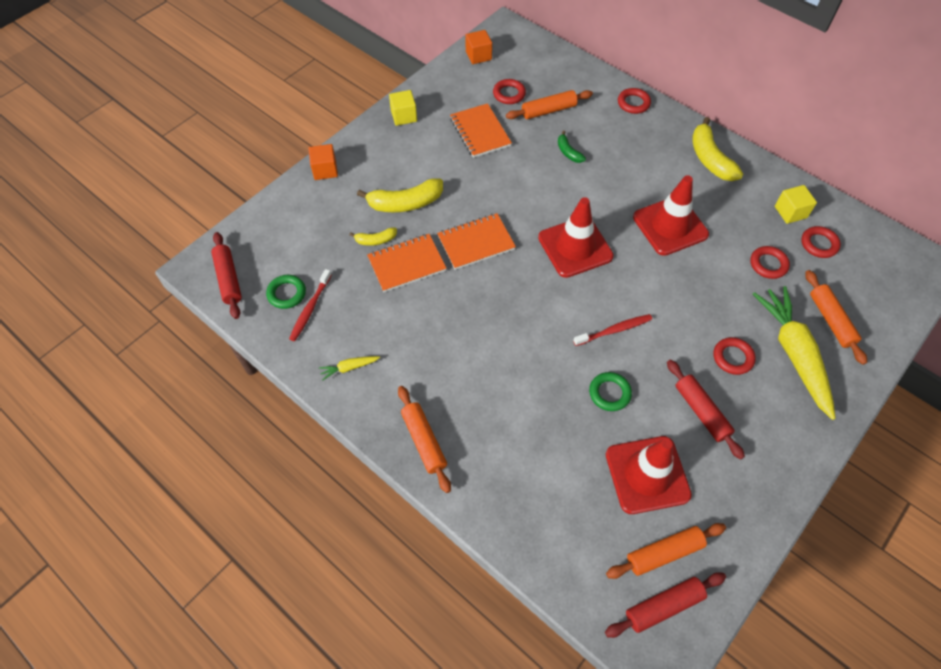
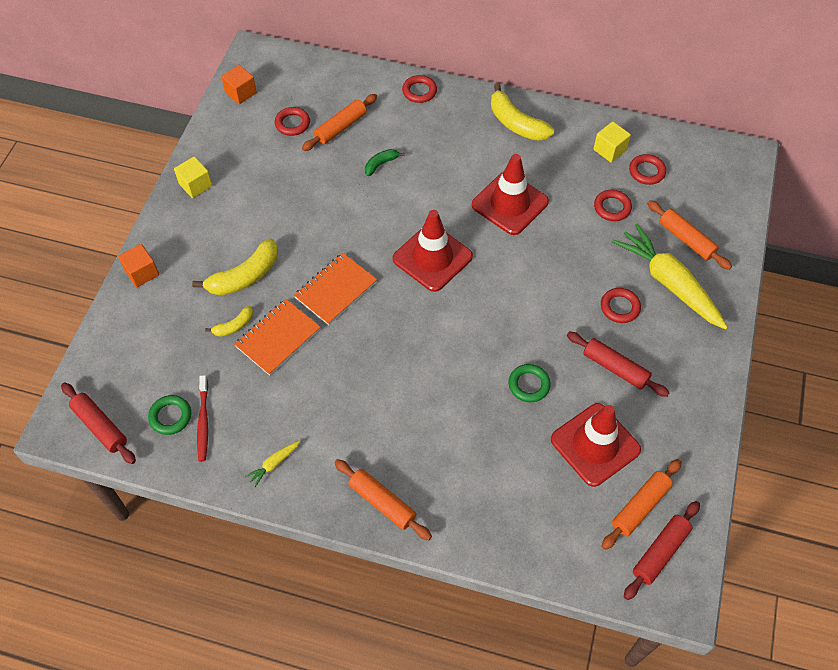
camera: 25 degrees left, 0 degrees up
orange notebook [450,103,512,158] -> none
green banana [558,131,586,163] -> green banana turned 105 degrees clockwise [365,149,405,176]
red toothbrush [573,314,652,346] -> none

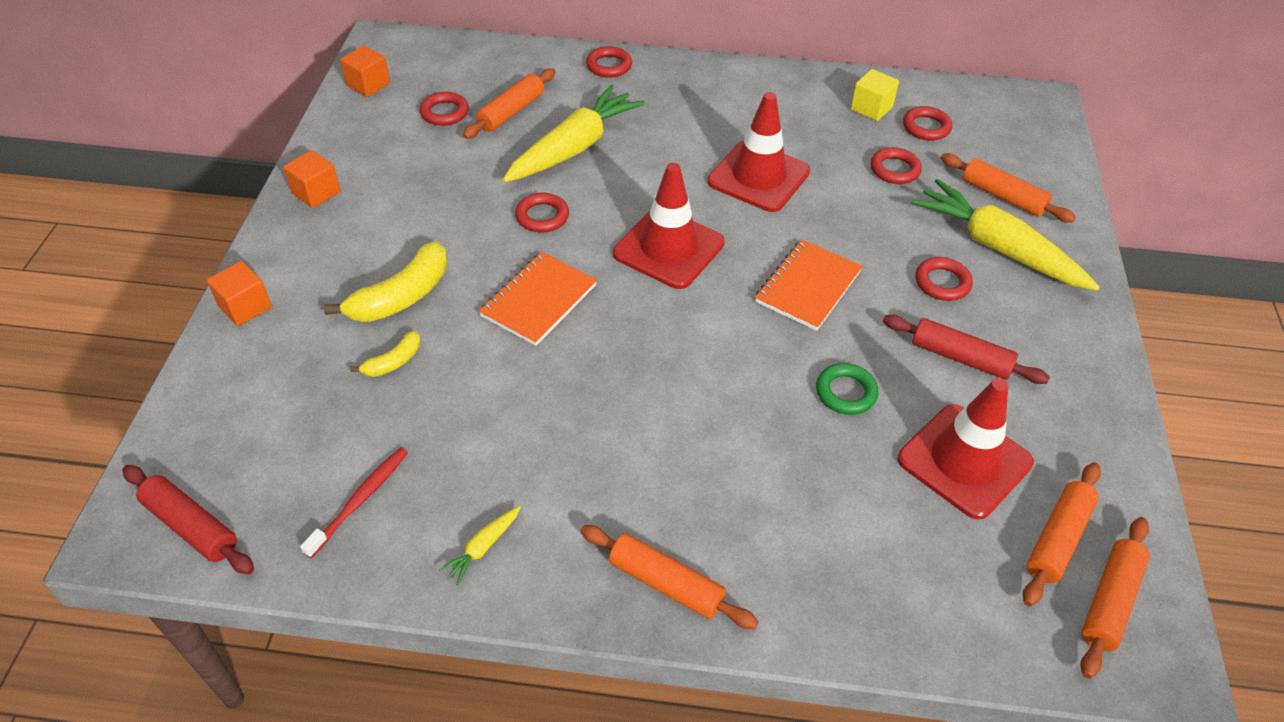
camera: 10 degrees left, 10 degrees down
green ring [148,395,191,435] -> none
yellow cube [174,156,212,198] -> orange cube [283,150,340,208]
red toothbrush [197,375,208,462] -> red toothbrush turned 135 degrees counterclockwise [300,447,408,558]
orange notebook [234,299,320,376] -> orange notebook moved to [755,239,863,331]
green banana [365,149,405,176] -> yellow carrot [503,85,645,182]
yellow banana [491,83,554,141] -> none
red rolling pin [624,501,700,600] -> orange rolling pin [1080,517,1150,679]
none -> red ring [515,193,569,233]

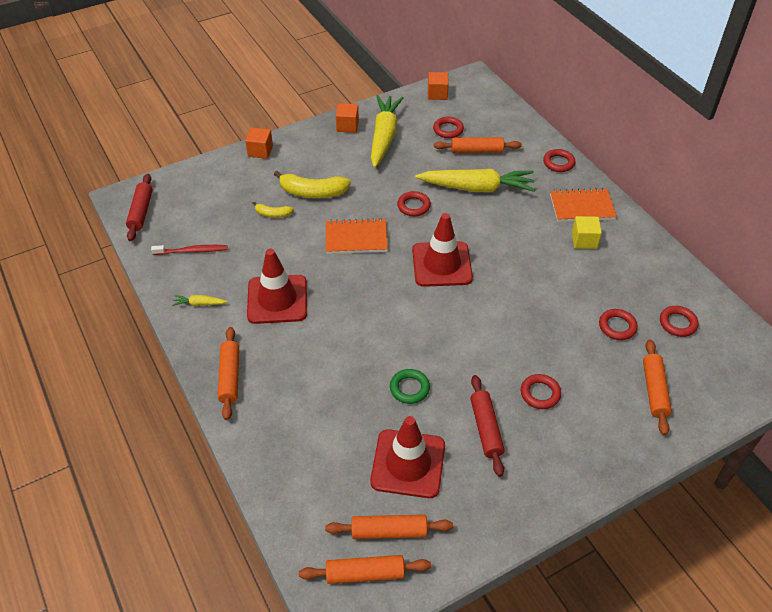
camera: 55 degrees right, 0 degrees up
red traffic cone [707,92,810,212] -> red traffic cone moved to [247,249,307,324]
orange notebook [755,239,863,331] -> orange notebook moved to [550,188,617,222]
yellow cube [851,69,899,121] -> yellow cube moved to [572,216,602,249]
yellow carrot [911,179,1099,290] -> yellow carrot moved to [371,95,404,168]

